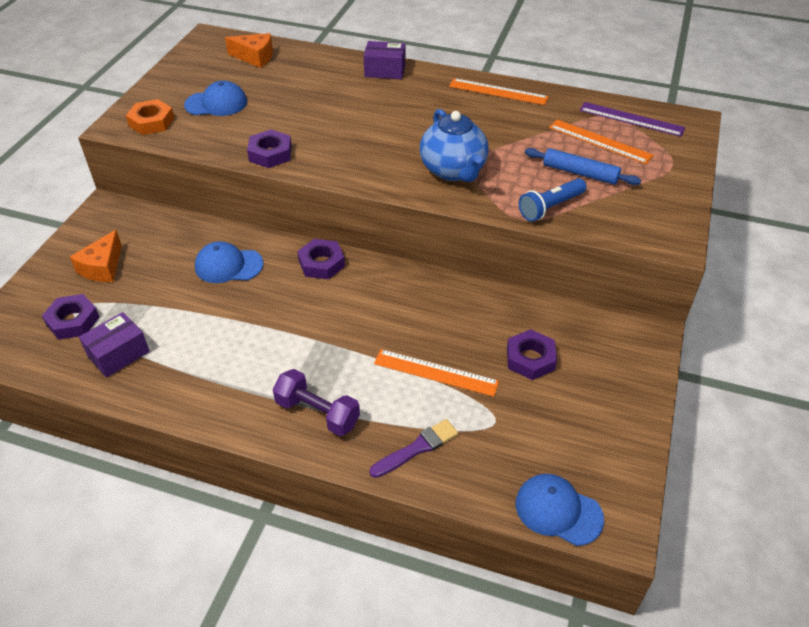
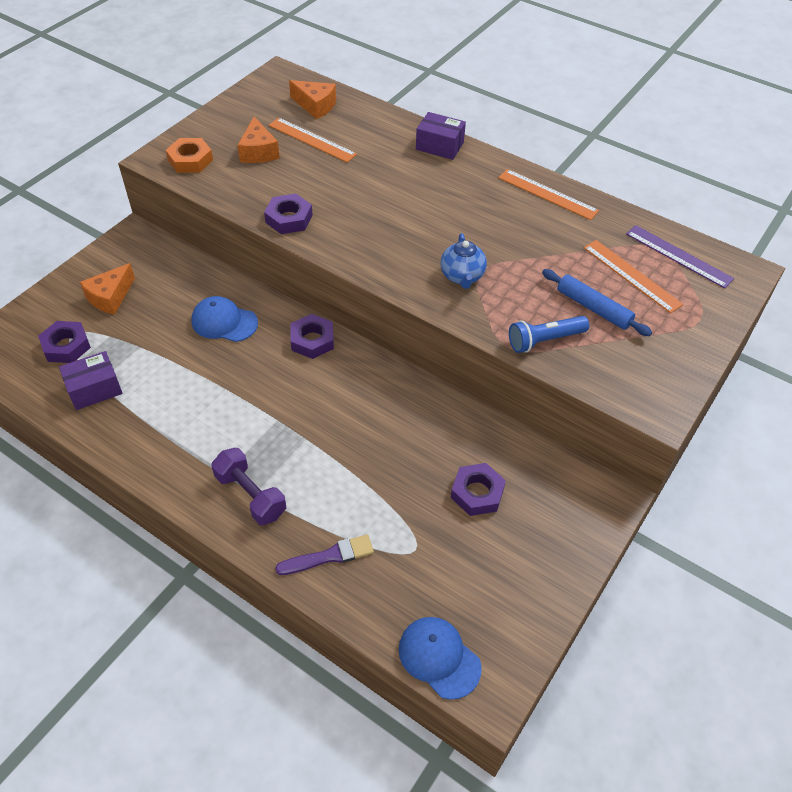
camera: 15 degrees right, 5 degrees up
blue cap [184,81,247,116] -> orange cheese [237,117,280,163]
orange ruler [374,349,499,397] -> orange ruler moved to [269,118,357,162]
blue teapot [420,109,489,182] -> blue teapot [441,233,487,289], size x0.64

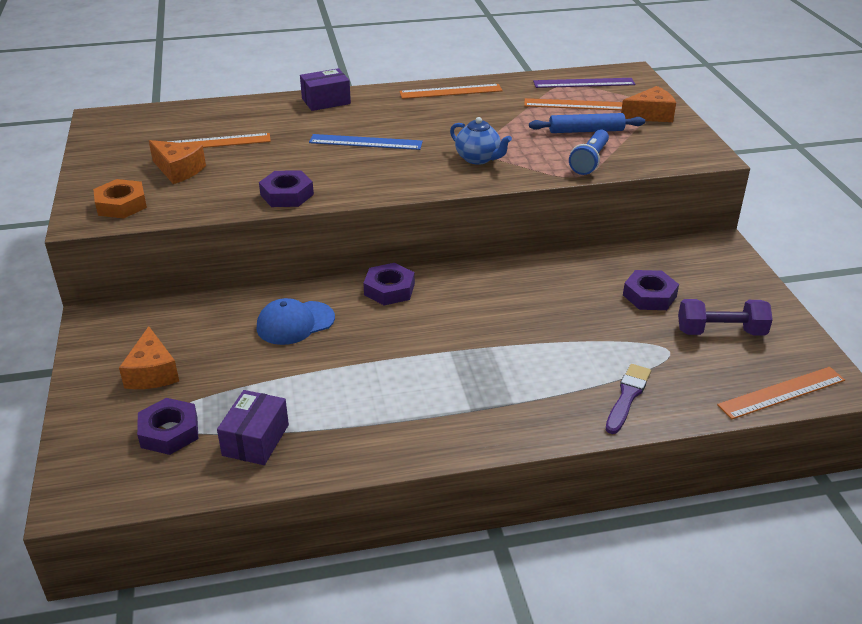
camera: 45 degrees left, 15 degrees down
purple dumbbell [211,448,286,525] -> purple dumbbell moved to [678,299,773,336]
orange cheese [289,80,336,119] -> orange cheese moved to [621,86,676,122]
blue cap [398,617,482,700] -> orange ruler [717,367,845,419]
none -> blue ruler [309,134,423,150]

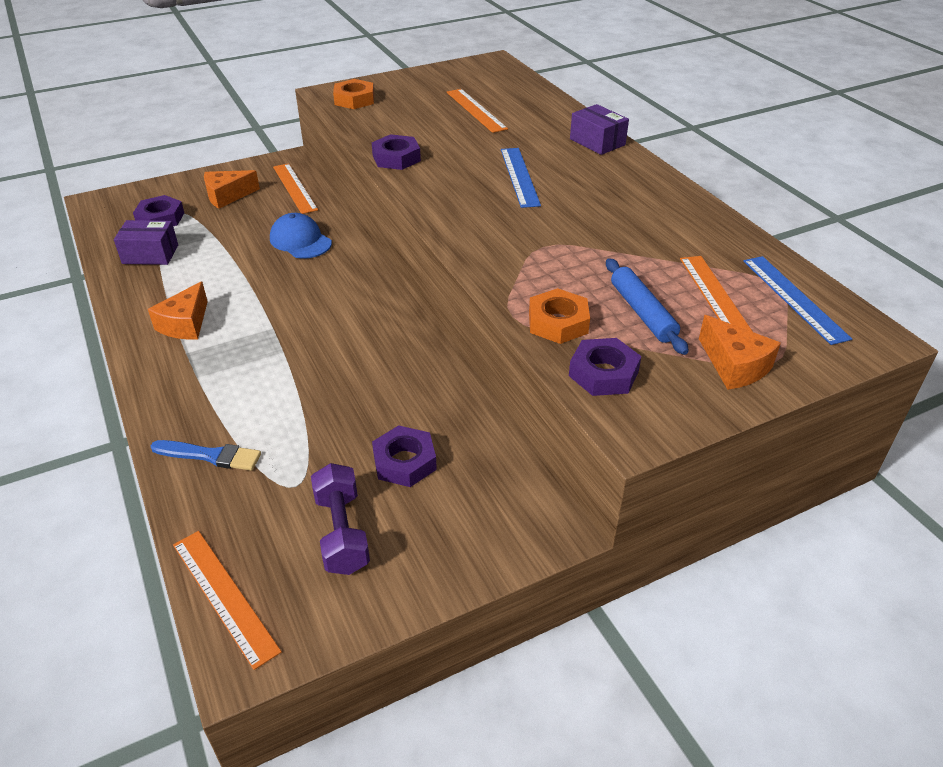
camera: 75 degrees right, 5 degrees up
orange cheese [149,140,206,184] -> orange cheese moved to [148,281,208,340]
purple nut [363,263,415,306] -> purple nut moved to [569,338,641,396]
orange ruler [399,84,502,99] -> orange ruler moved to [273,163,318,214]
blue teapot [450,117,512,165] -> none
purple ruler [533,78,635,88] -> blue ruler [743,256,852,345]
blue flashlight [569,130,609,175] -> orange nut [529,288,590,344]
purple brush [606,364,651,434] -> blue brush [151,440,261,471]

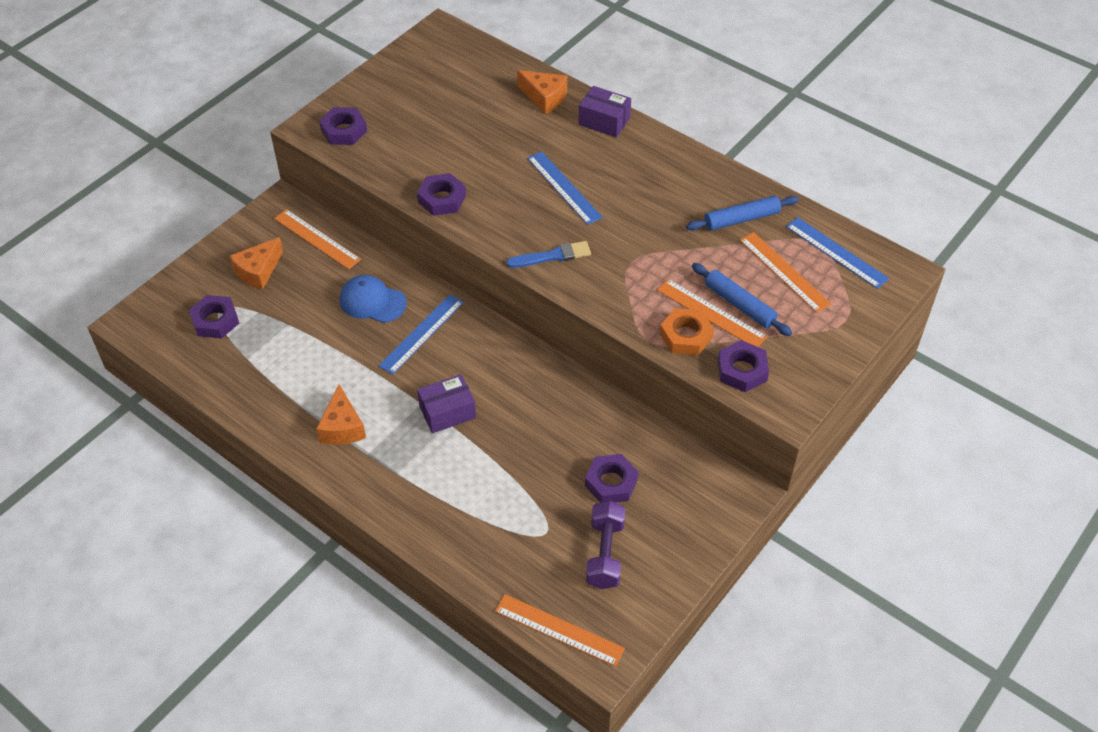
camera: 25 degrees left, 10 degrees up
purple box [114,220,178,265] -> purple box moved to [417,374,476,433]
blue brush [151,440,261,471] -> blue brush moved to [506,241,591,268]
purple dumbbell [311,463,370,575] -> purple dumbbell turned 45 degrees clockwise [586,501,625,589]
orange nut [333,79,374,109] -> purple nut [319,107,367,145]
orange ruler [447,89,508,133] -> orange ruler moved to [657,279,767,347]
orange cheese [699,315,781,390] -> orange cheese moved to [517,70,567,114]
none -> blue ruler [378,294,464,375]
none -> blue rolling pin [686,196,799,231]

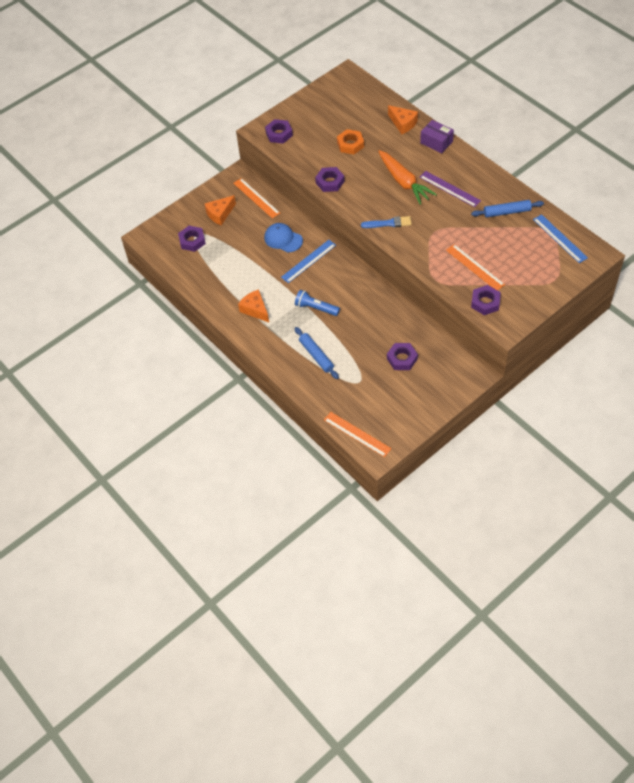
camera: 15 degrees right, 5 degrees up
orange cheese [316,384,366,444] -> orange cheese turned 135 degrees clockwise [238,289,269,322]
purple box [417,374,476,433] -> blue flashlight [295,290,340,316]
blue ruler [527,151,603,225] -> orange carrot [378,150,437,205]
purple dumbbell [586,501,625,589] -> none
orange nut [660,308,714,355] -> orange nut moved to [337,129,364,154]
blue rolling pin [692,263,792,336] -> blue rolling pin moved to [294,327,339,379]
orange ruler [740,232,831,313] -> none
none -> purple ruler [419,171,481,207]

